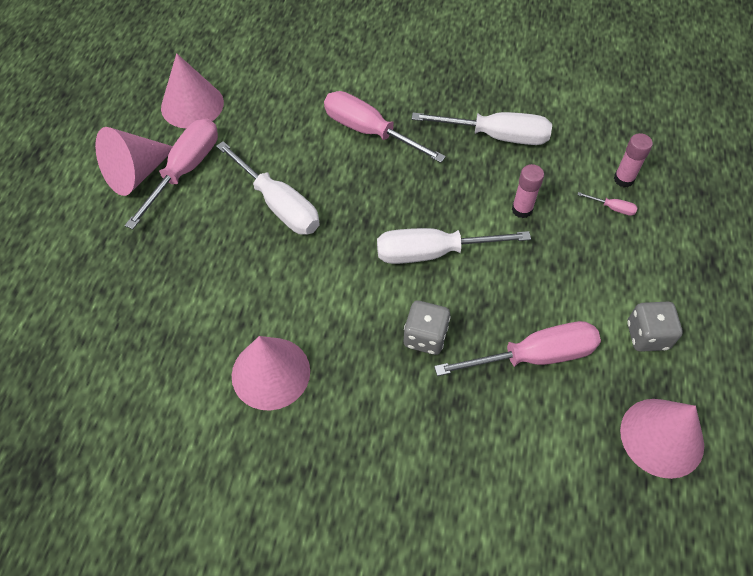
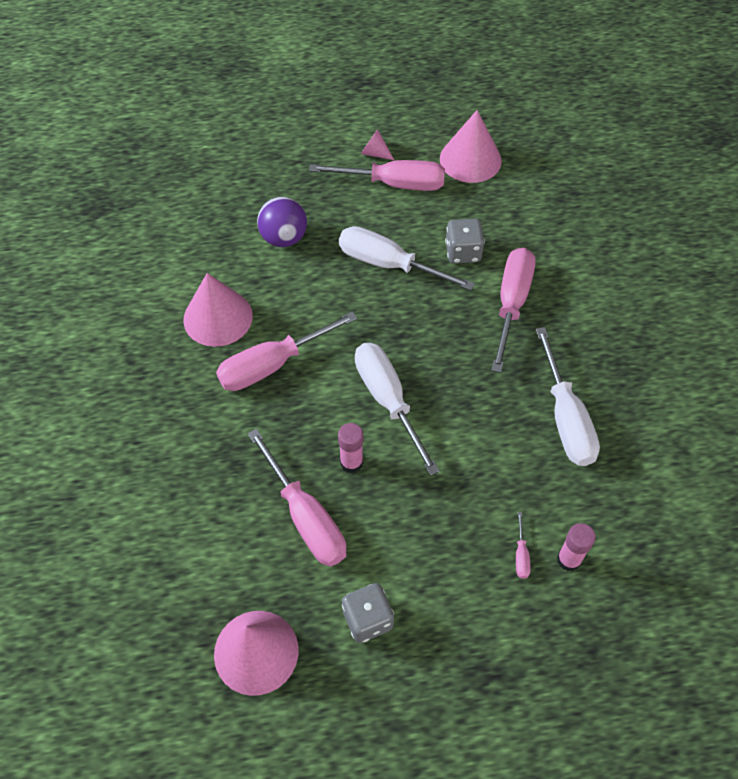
camera: 70 degrees right, 0 degrees up
pink cone [95,127,173,196] -> pink cone [361,129,394,160], size x0.48
white screwdriver [216,141,320,235] -> white screwdriver turned 90 degrees clockwise [339,226,475,291]
grey dice [404,301,451,355] -> grey dice moved to [445,219,485,264]
pink glue stick [512,164,544,218] -> pink glue stick moved to [338,423,363,473]
none -> pink screwdriver [216,311,357,391]
none -> purple ball [257,197,307,247]

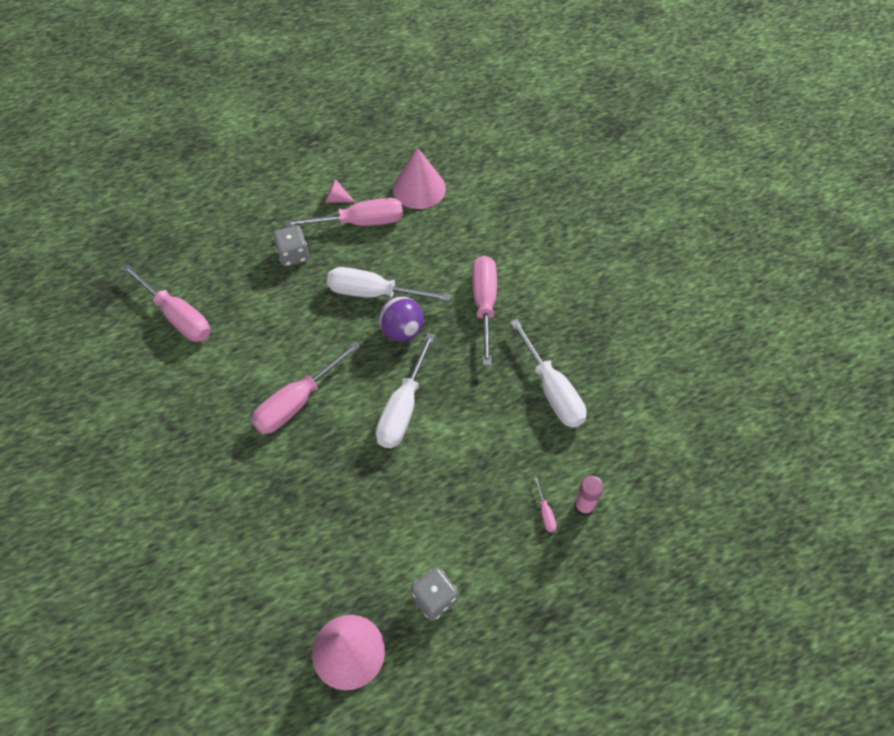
camera: 15 degrees left, 0 degrees up
pink cone [183,273,253,347] -> none
pink screwdriver [247,429,347,567] -> pink screwdriver moved to [122,264,211,342]
purple ball [257,197,307,247] -> purple ball moved to [379,296,424,341]
pink glue stick [338,423,363,473] -> none
white screwdriver [355,343,440,476] -> white screwdriver turned 120 degrees counterclockwise [375,333,435,448]
grey dice [445,219,485,264] -> grey dice moved to [273,225,309,266]

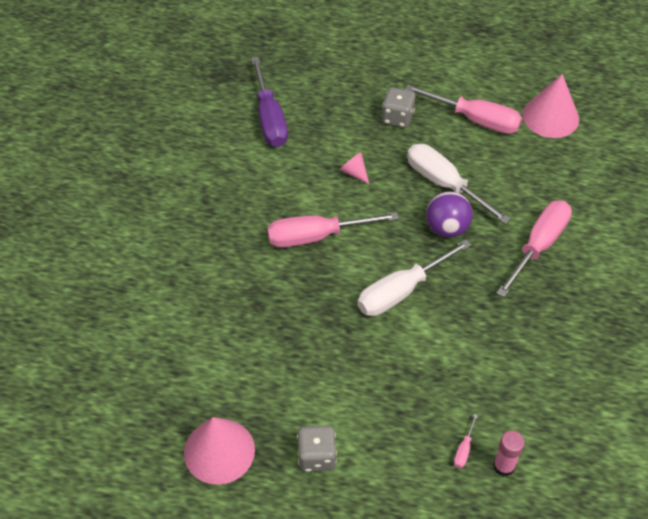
camera: 35 degrees right, 5 degrees down
pink screwdriver [122,264,211,342] -> purple screwdriver [251,57,288,147]
pink cone [325,179,355,203] -> pink cone moved to [340,152,369,184]
white screwdriver [510,319,587,428] -> none

